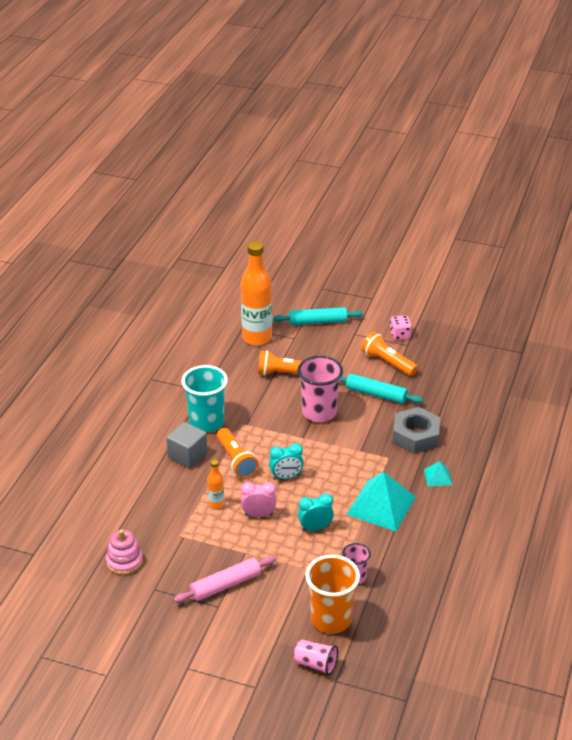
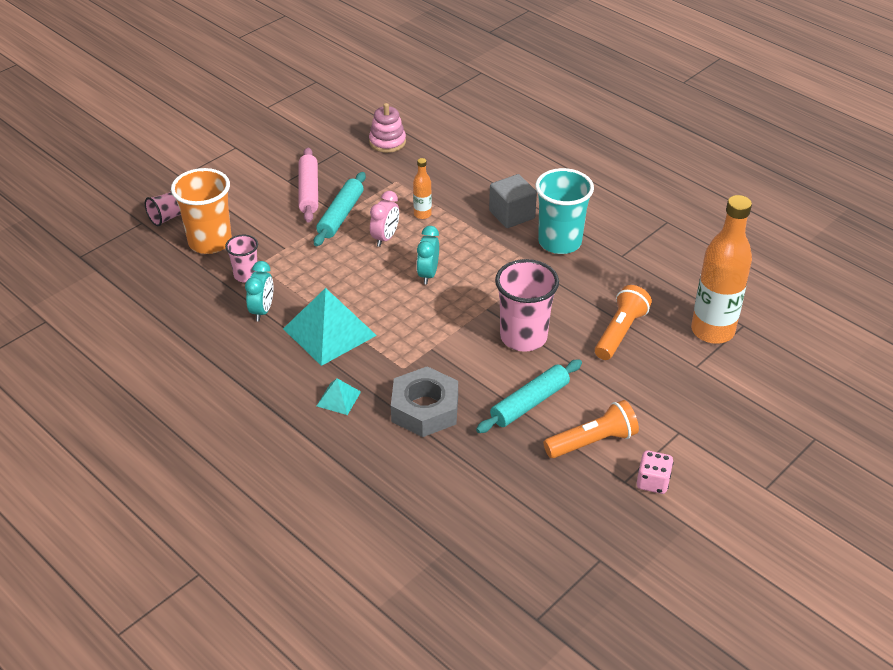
camera: 115 degrees right, 5 degrees up
orange flashlight [217,428,259,478] -> none
turquoise rolling pin [273,307,363,325] -> turquoise rolling pin moved to [314,172,366,246]
turquoise clock [298,493,334,531] -> turquoise clock moved to [245,261,273,321]

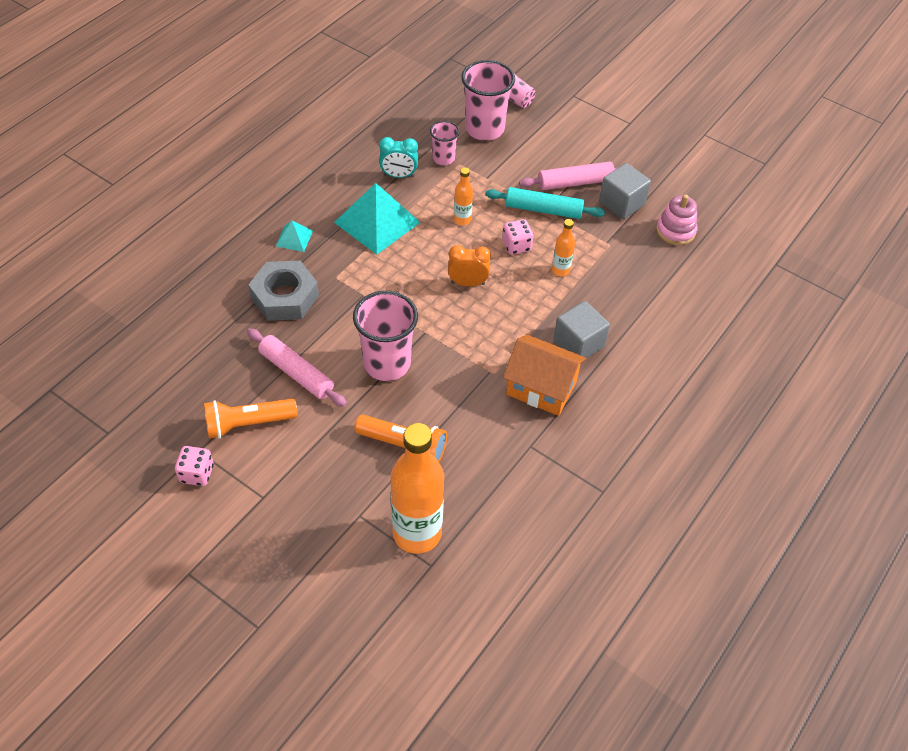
camera: 80 degrees right, 10 degrees up
orange cup [171,168,232,254] -> pink cup [461,60,515,141]
pink clock [370,191,399,247] -> pink dice [502,219,533,255]
turquoise clock [417,226,439,284] -> orange clock [448,245,491,286]
turquoise rolling pin [476,359,582,433] -> pink rolling pin [247,328,347,407]
turquoise cup [535,168,594,254] -> orange house [503,335,586,416]
orange flashlight [544,400,639,458] -> orange flashlight turned 105 degrees clockwise [204,399,298,439]
none -> orange bottle [454,168,473,225]
none -> grey cube [599,163,651,219]

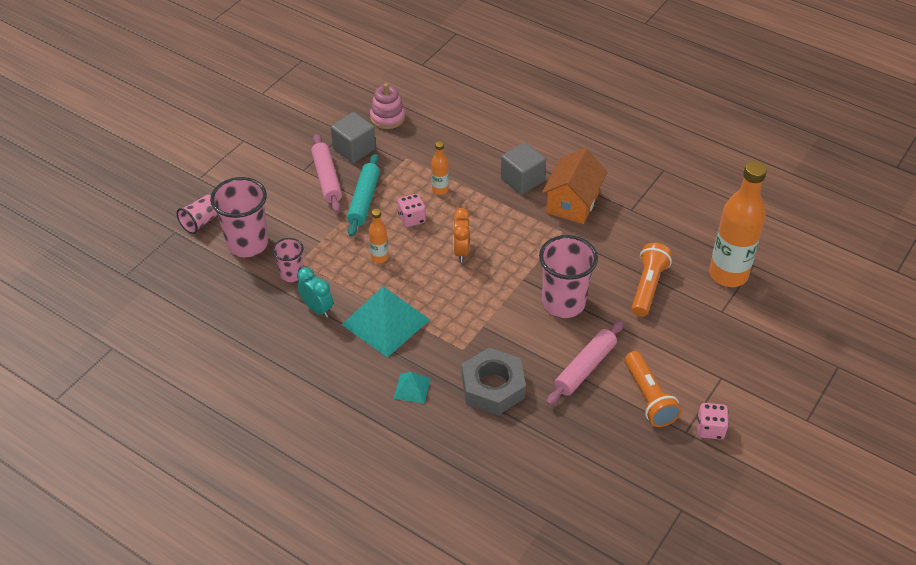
camera: 90 degrees left, 5 degrees down
turquoise clock [379,137,418,178] -> turquoise clock turned 45 degrees counterclockwise [297,267,333,318]

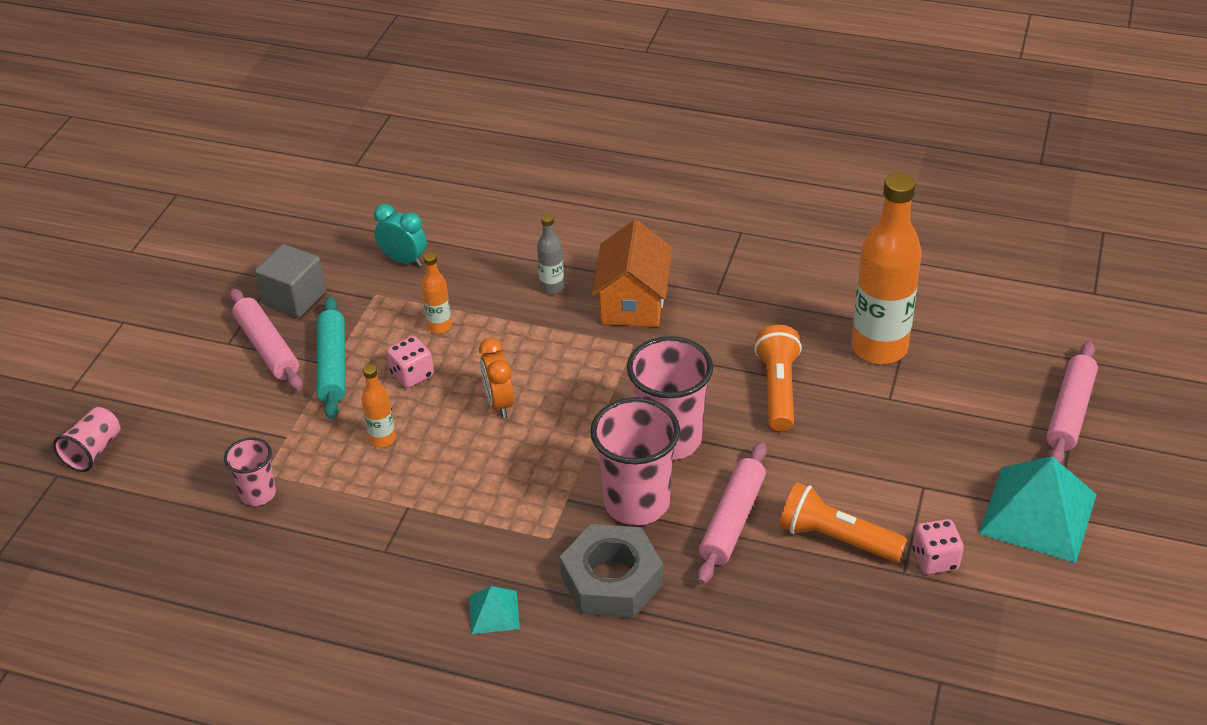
camera: 15 degrees left, 5 degrees down
pink cup [210,177,268,257] -> pink cup moved to [590,398,680,525]
turquoise clock [297,267,333,318] -> turquoise clock moved to [374,204,427,267]
turquoise pyramid [342,286,430,358] -> turquoise pyramid moved to [978,456,1097,563]
pink stacking toy [370,83,405,129] -> none
grey cube [501,142,546,195] -> grey bottle [537,214,564,294]
orange flashlight [624,351,681,427] -> orange flashlight turned 150 degrees clockwise [779,482,907,562]
none -> pink rolling pin [1046,341,1098,463]

